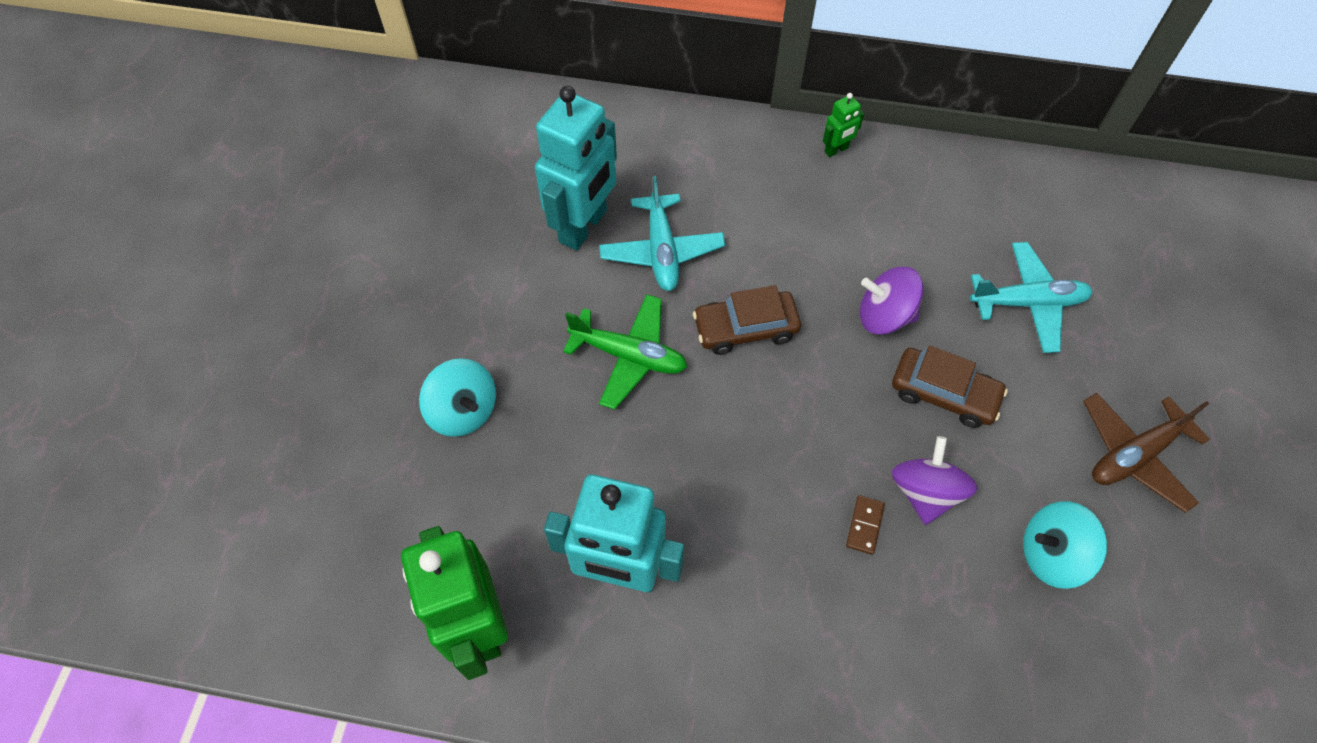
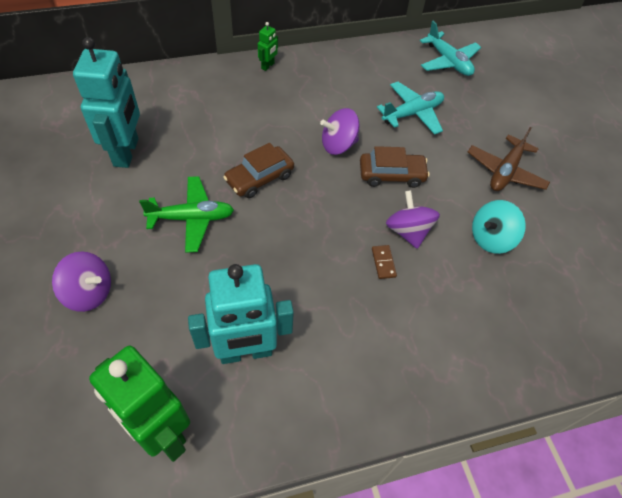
camera: 30 degrees left, 5 degrees down
turquoise spinning top [419,358,496,437] -> purple spinning top [52,251,111,312]
turquoise plane [599,176,725,291] -> turquoise plane moved to [420,21,481,76]

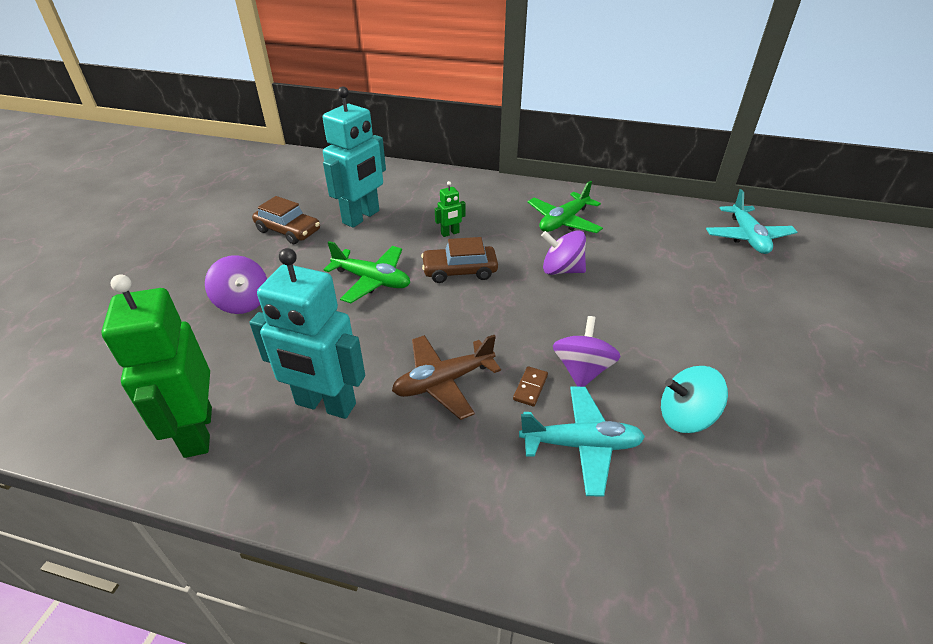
camera: 35 degrees right, 15 degrees down
green robot [258,22,278,71] -> green robot moved to [435,181,466,237]
brown car [360,146,430,188] -> brown car moved to [252,196,320,244]
turquoise plane [377,82,444,135] -> turquoise plane moved to [519,386,645,497]
brown plane [468,127,550,191] -> brown plane moved to [392,335,501,420]
none -> green plane [528,181,603,233]

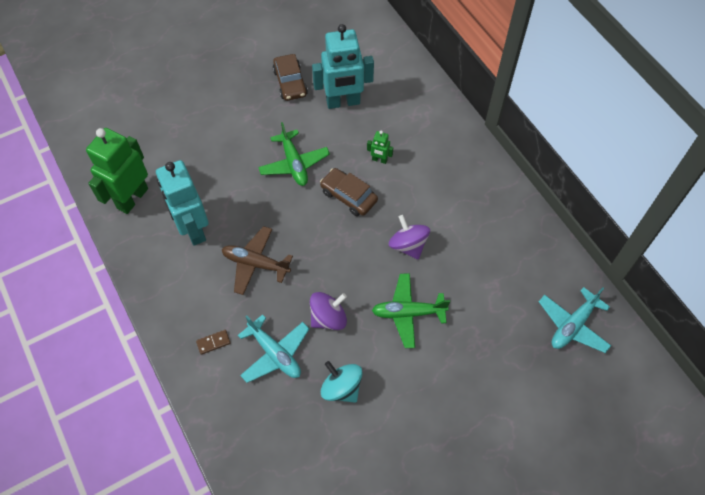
camera: 45 degrees right, 20 degrees up
purple spinning top [205,255,267,314] -> none
brown domino [513,366,548,407] -> brown domino moved to [196,330,231,355]
green plane [528,181,603,233] -> green plane moved to [372,273,450,348]

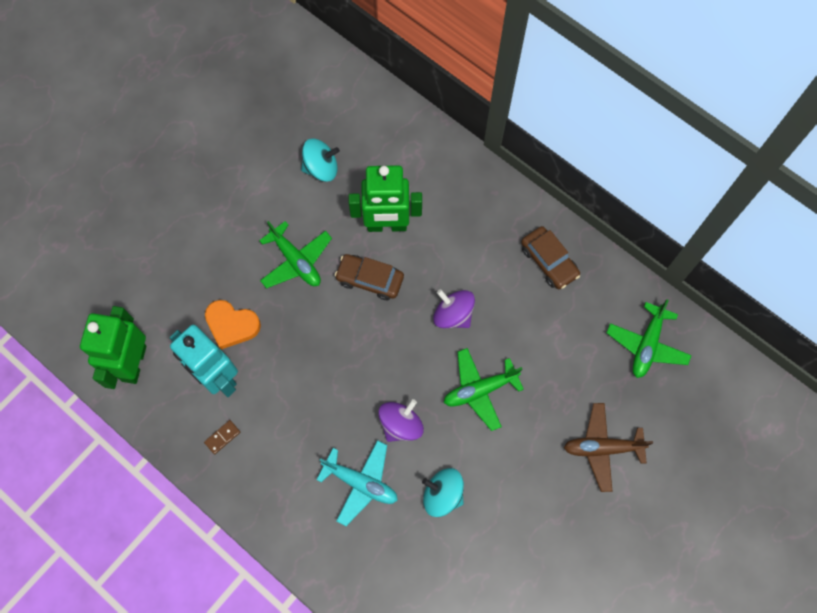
camera: 20 degrees left, 10 degrees up
brown domino [196,330,231,355] -> brown domino moved to [204,420,240,454]
brown plane [222,226,293,295] -> brown plane moved to [564,403,653,492]
brown car [273,54,308,101] -> brown car moved to [521,226,580,289]
turquoise robot [312,24,374,109] -> turquoise spinning top [301,139,340,182]
green robot [367,131,393,164] -> green robot [349,165,422,232], size x2.32
turquoise plane [539,287,611,353] -> green plane [607,299,692,378]
none -> orange heart [205,300,261,349]

